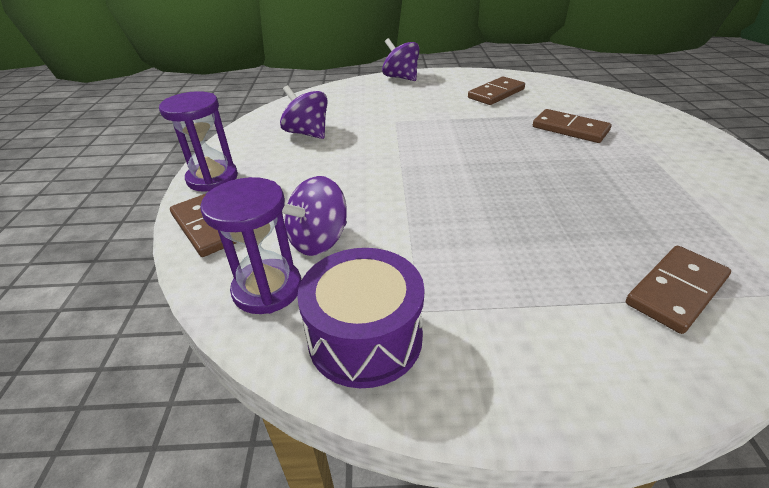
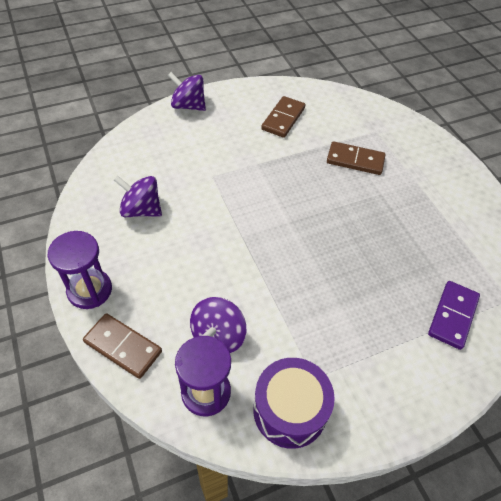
camera: 25 degrees left, 15 degrees up
brown domino [626,246,731,334] -> purple domino [428,281,480,350]

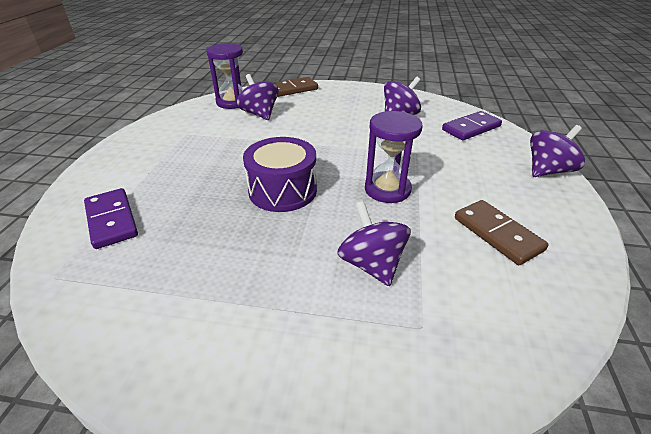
camera: 125 degrees right, 15 degrees down
purple hourglass [48,231,112,309] -> purple hourglass moved to [365,111,423,203]
purple drum [253,358,335,449] -> purple drum moved to [243,137,317,212]
brown domino [327,141,386,175] -> purple spinning top [337,201,411,286]
none -> purple domino [442,111,502,140]

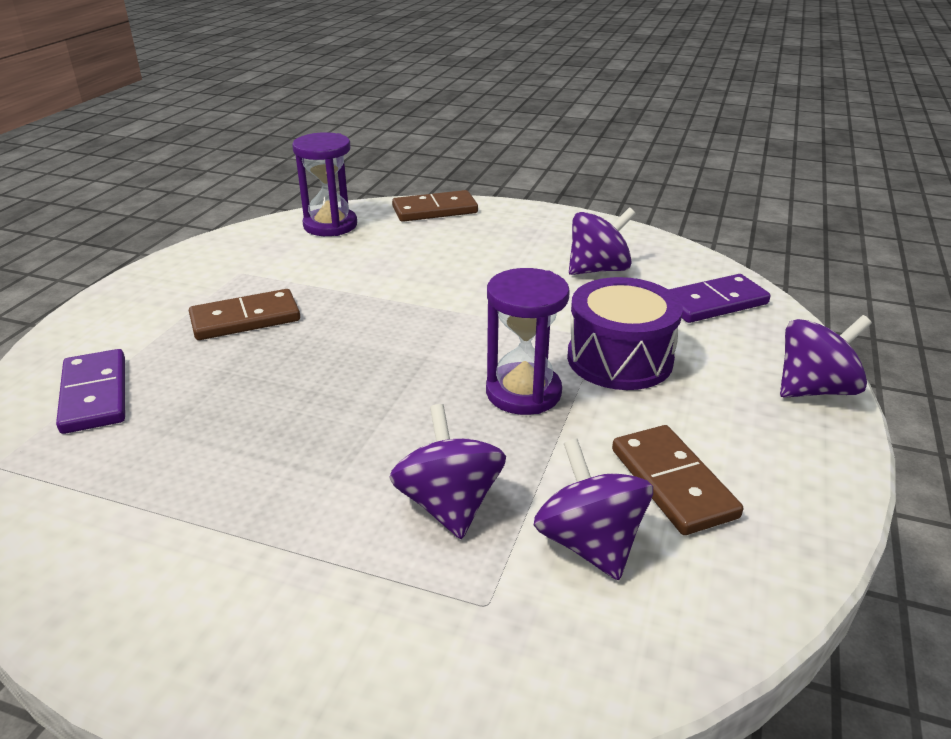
camera: 10 degrees right, 5 degrees down
purple spinning top [237,74,279,120] -> purple spinning top moved to [534,439,653,580]
purple drum [243,137,317,212] -> purple drum moved to [567,277,683,390]
none -> brown domino [189,289,300,340]

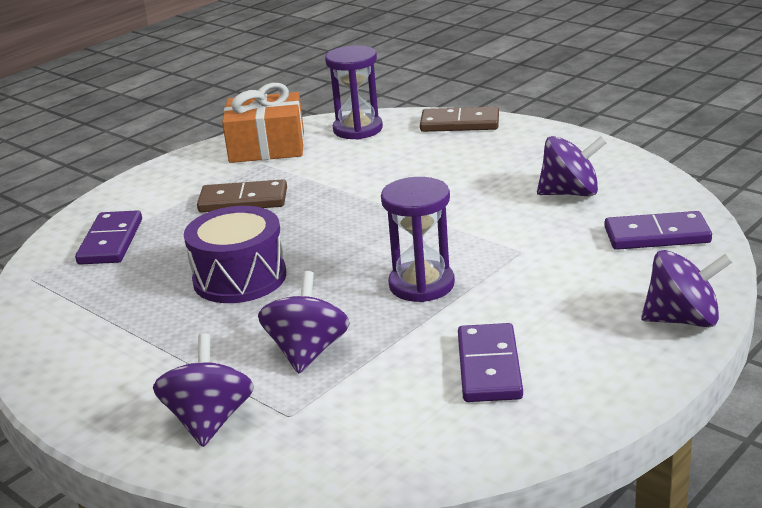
camera: 25 degrees right, 5 degrees down
purple spinning top [534,439,653,580] -> purple spinning top moved to [153,334,254,447]
purple drum [567,277,683,390] -> purple drum moved to [184,206,286,303]
brown domino [612,425,743,535] -> purple domino [458,323,523,402]
none -> orange gift [222,83,304,163]

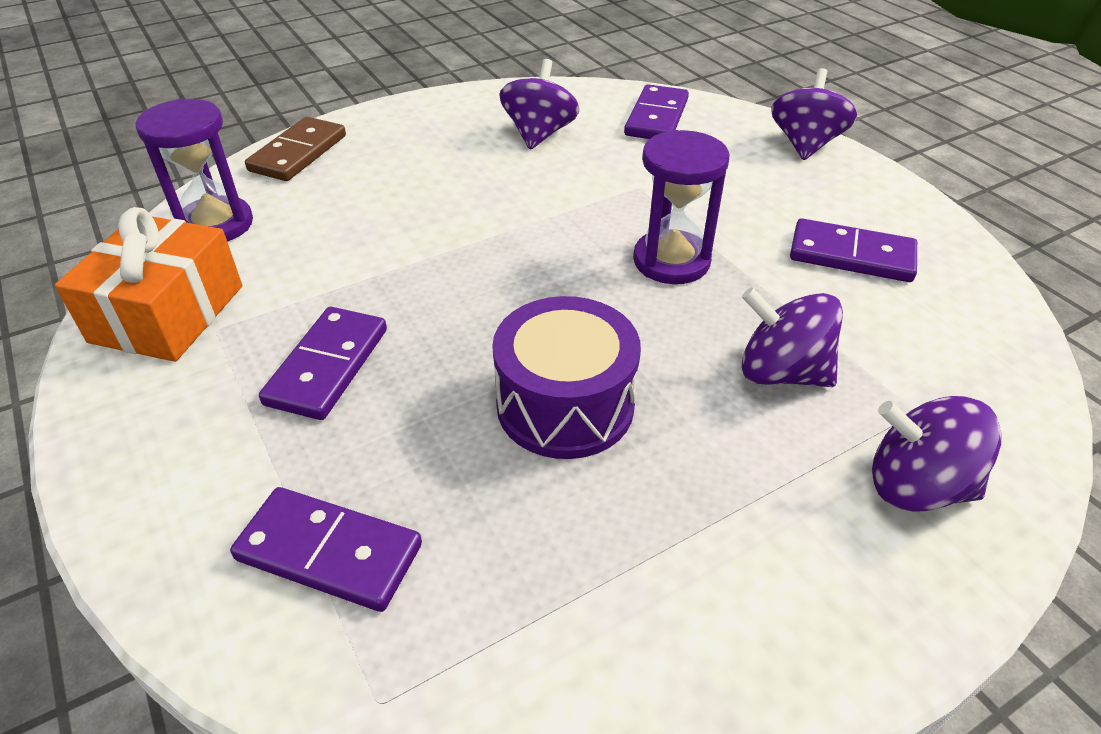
camera: 75 degrees left, 15 degrees up
brown domino [197,179,287,213] -> purple domino [259,307,387,420]

